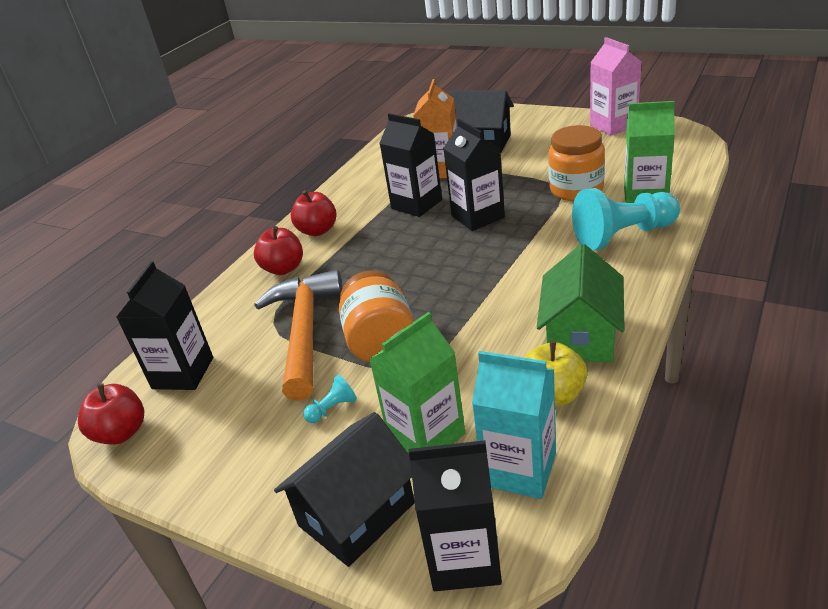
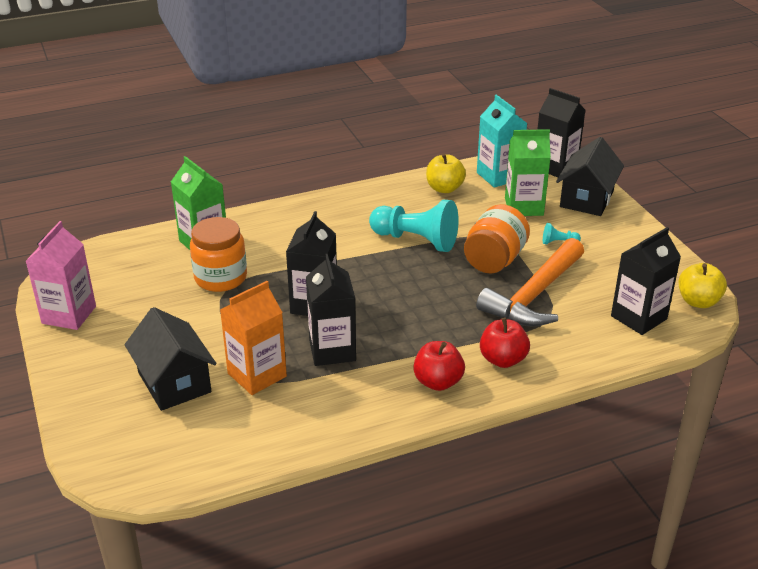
camera: 145 degrees left, 0 degrees up
red apple [78,383,144,445] -> yellow apple [678,263,727,308]
black house [274,412,415,567] -> black house turned 60 degrees counterclockwise [556,137,624,216]
green house [537,244,625,362] -> none
turquoise pawn [572,188,680,251] -> turquoise pawn moved to [369,200,459,252]

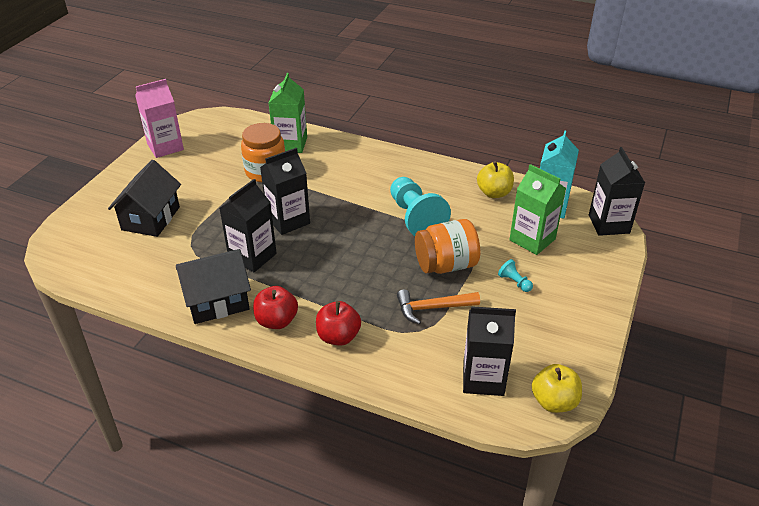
camera: 45 degrees right, 5 degrees up
orange carton [220,281,287,395] -> none
orange hammer [476,238,584,327] -> orange hammer [397,290,480,325], size x0.59
black house [556,137,624,216] -> black house moved to [176,249,251,324]

